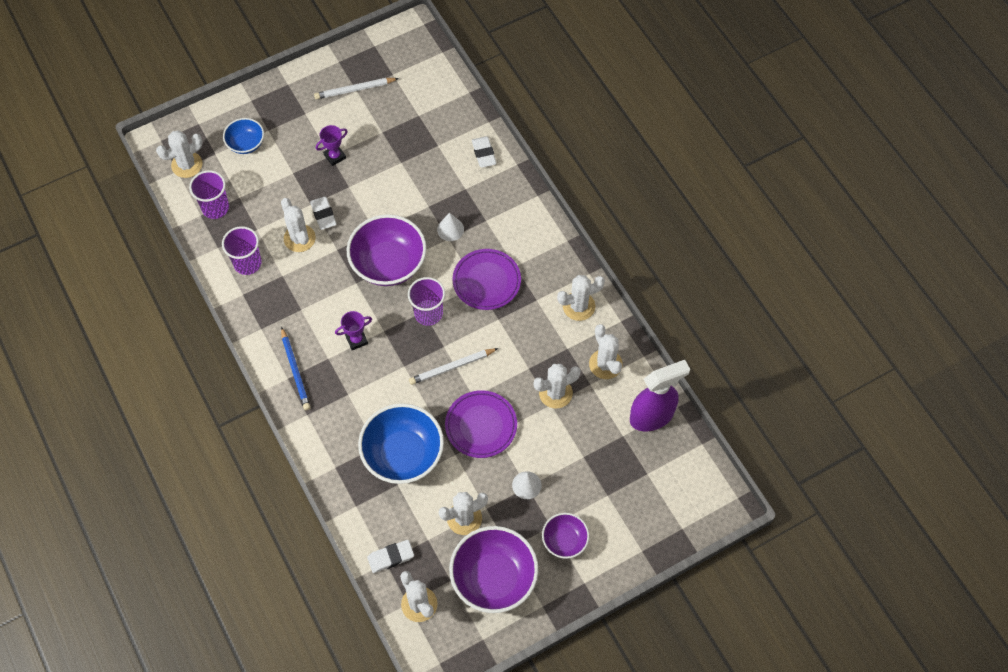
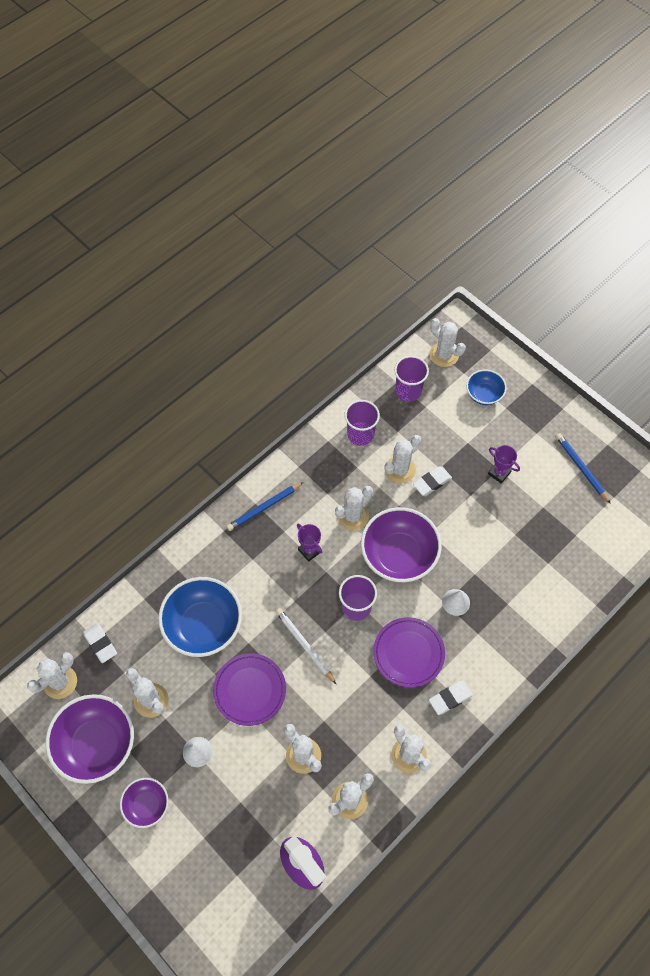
camera: 75 degrees right, 0 degrees up
white pencil [314,78,399,99] -> blue pencil [556,433,611,504]
white eraser [472,136,497,168] -> white eraser moved to [429,681,473,715]
none -> white cactus [335,486,373,531]

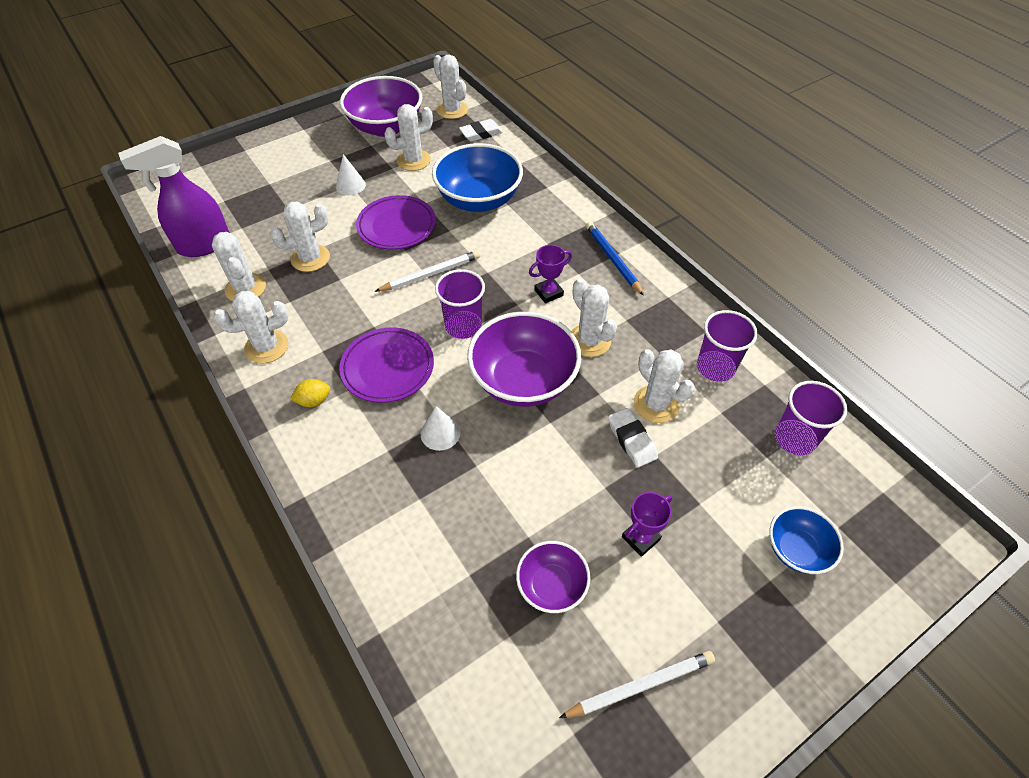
camera: 100 degrees right, 10 degrees down
purple bowl [120,778,169,828] -> purple bowl moved to [516,541,590,613]
white eraser [429,681,473,715] -> yellow lemon [290,379,330,407]
white cactus [430,318,466,367] -> none
blue pencil [556,433,611,504] -> white pencil [559,651,715,718]

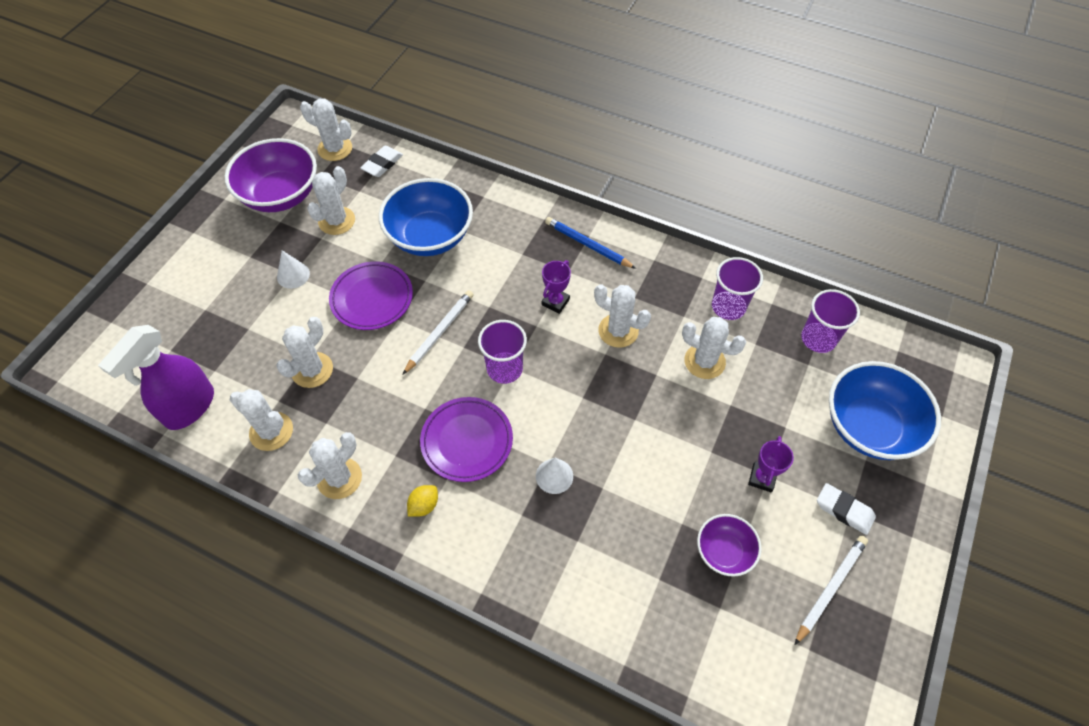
camera: 30 degrees left, 5 degrees up
purple bowl [467,312,582,407] -> none
white eraser [608,408,658,467] -> white eraser moved to [817,483,876,535]
blue bowl [770,506,844,574] -> blue bowl [829,361,941,460], size x1.84

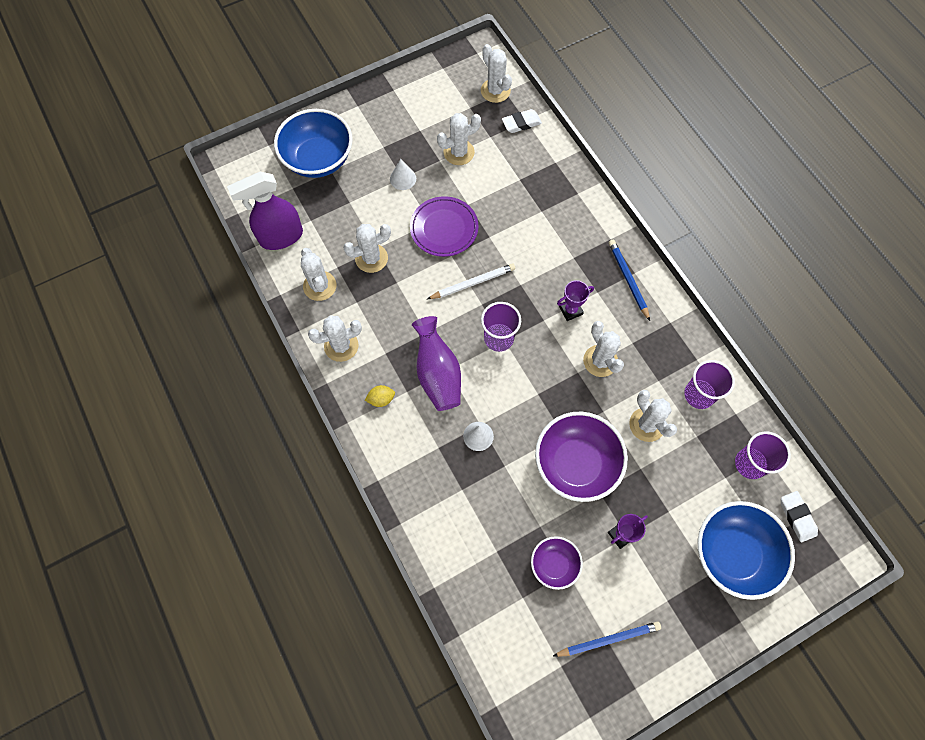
camera: 35 degrees right, 10 degrees up
purple bowl [225,138,317,212] -> purple bowl moved to [535,412,628,502]
blue bowl [379,178,473,256] -> blue bowl moved to [274,109,353,178]
purple plate [420,397,513,482] -> purple vase [412,316,461,411]
white pencil [795,536,868,645] -> blue pencil [553,621,661,657]
white eraser [817,483,876,535] -> white eraser moved to [781,491,818,542]

